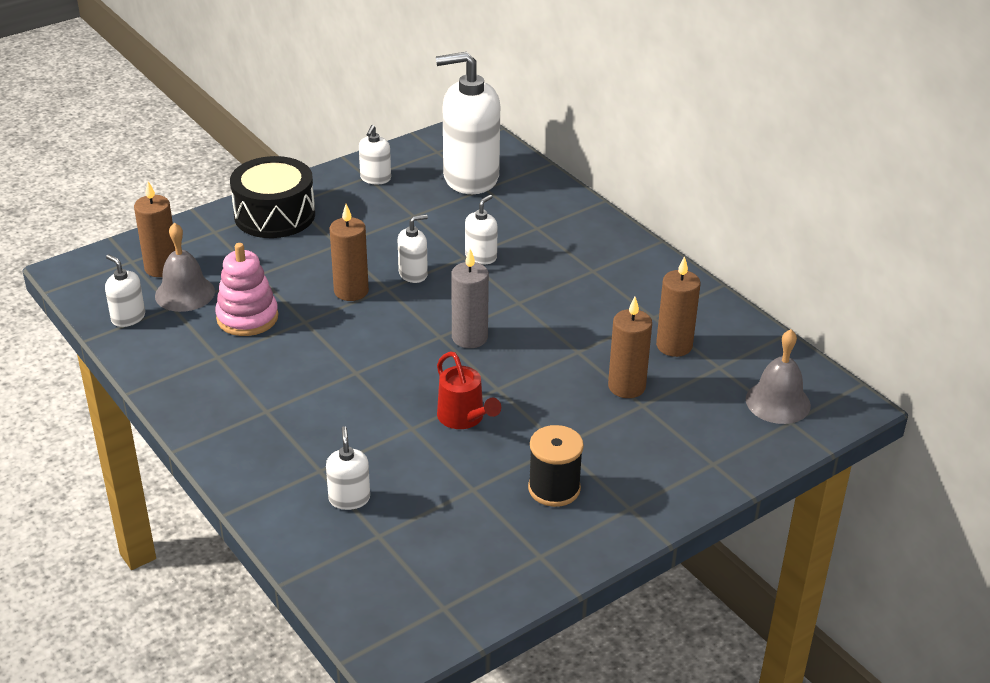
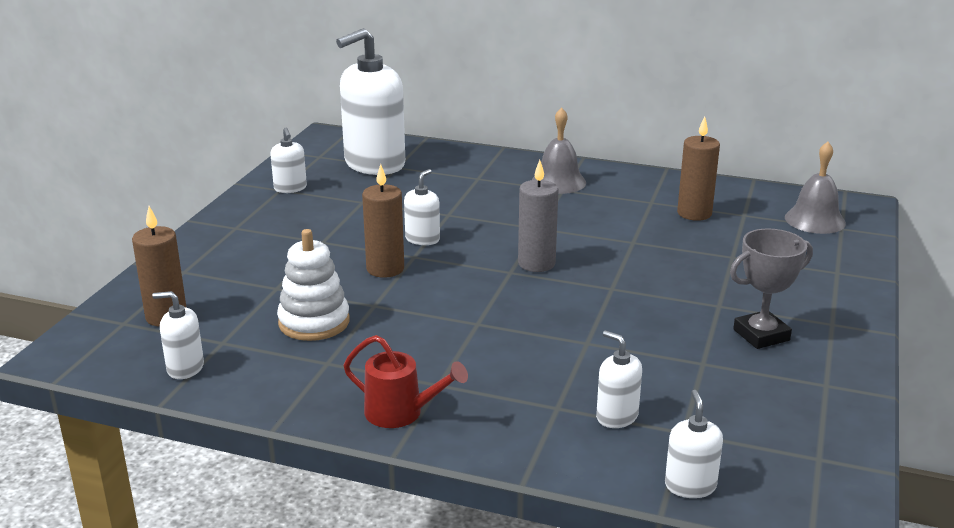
camera: 35 degrees left, 10 degrees down
grey bell [155,223,215,312] -> grey bell moved to [532,107,586,194]
pink stacking toy [215,243,278,336] -> white stacking toy [277,229,350,341]
black drum [230,156,315,238] -> none
red watering can [437,352,501,429] -> red watering can moved to [343,335,468,428]
white soap dispenser [465,195,498,264] -> white soap dispenser moved to [665,390,723,498]
black spool [528,425,584,507] -> grey trophy [730,228,813,349]
brown candle [608,297,652,398] -> none

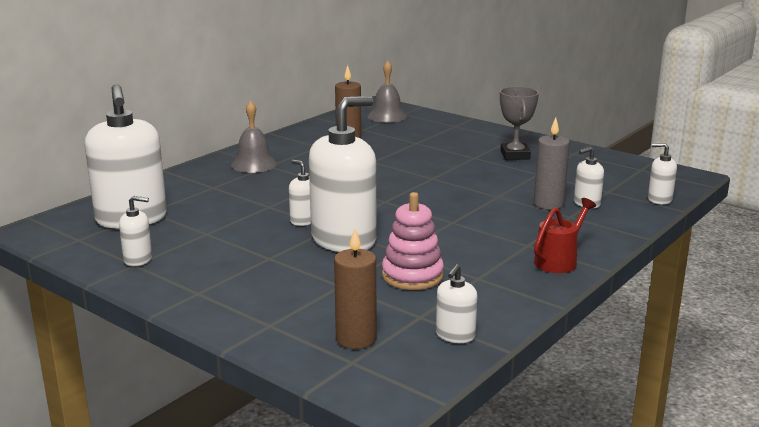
camera: 70 degrees left, 5 degrees down
white stacking toy [277,229,350,341] -> pink stacking toy [382,192,444,290]
brown candle [362,164,404,278] -> white soap dispenser [309,96,376,252]
grey candle [518,160,558,272] -> grey candle moved to [534,117,570,209]

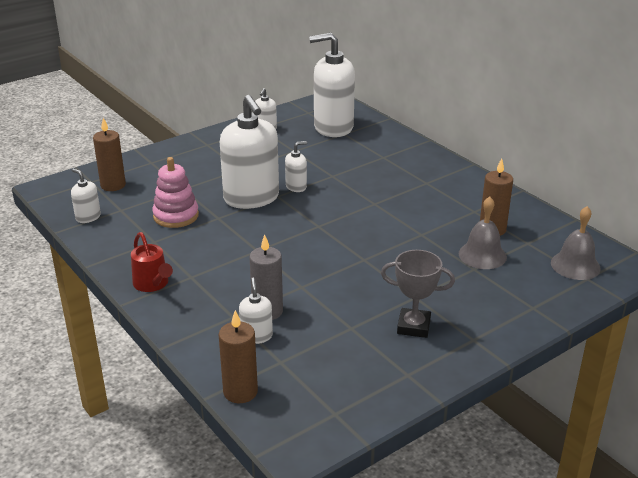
camera: 105 degrees right, 10 degrees up
grey bell [231,100,277,173] -> grey bell moved to [459,197,507,269]
white soap dispenser [648,143,677,205] -> brown candle [219,310,258,403]

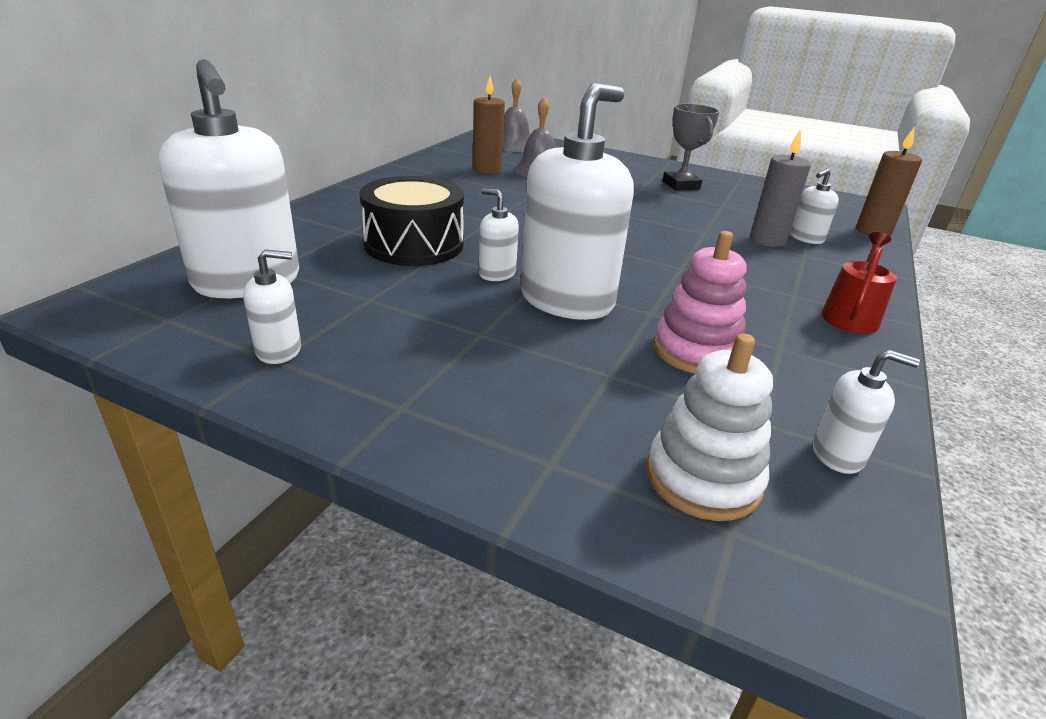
camera: 120 degrees left, 0 degrees up
white soap dispenser [71,169,101,223] -> white soap dispenser turned 90 degrees counterclockwise [813,350,920,474]
brown candle [93,118,126,191] -> white stacking toy [647,333,773,521]
none -> black drum [359,176,464,266]

